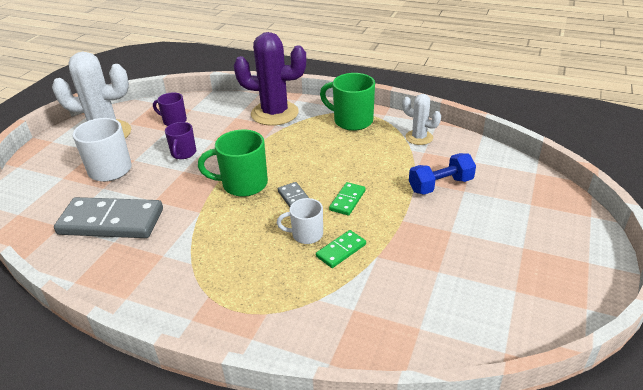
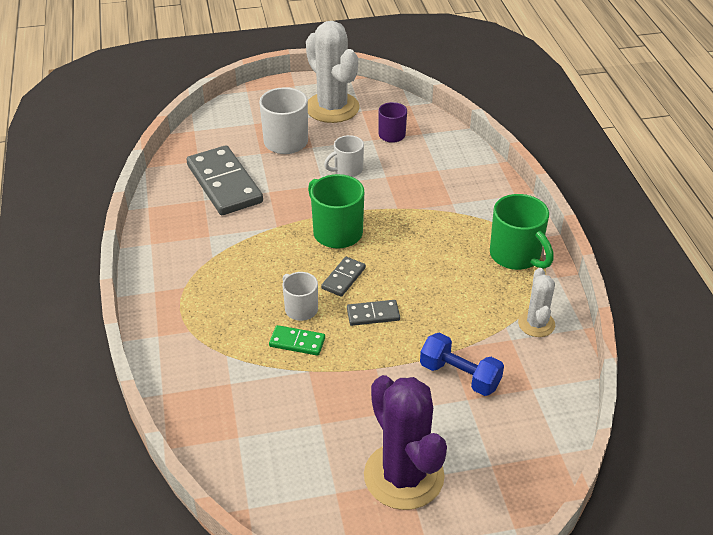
camera: 55 degrees right, 5 degrees up
purple mug [165,122,196,159] -> white mug [324,135,364,177]
purple cactus [234,32,306,126] -> purple cactus moved to [364,375,447,510]
green mug [320,73,375,131] -> green mug turned 150 degrees clockwise [490,194,554,270]
green domino [329,182,366,216] -> grey domino [347,300,400,326]

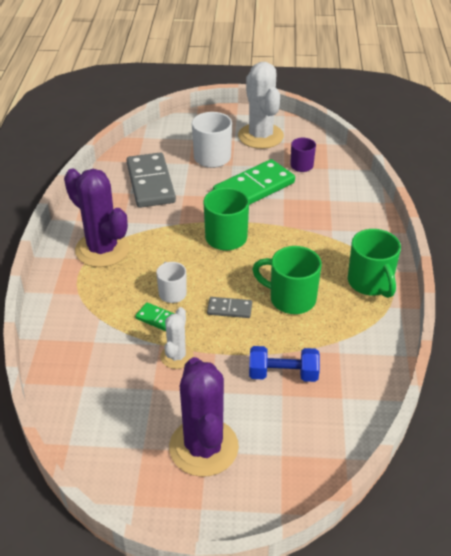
camera: 15 degrees right, 0 degrees up
grey domino [321,257,366,297] -> none
white mug [324,135,364,177] -> green domino [213,159,295,205]
blue dumbbell [420,333,504,396] -> blue dumbbell turned 45 degrees counterclockwise [249,346,320,382]
white cactus [518,268,555,337] -> white cactus moved to [160,307,194,369]
none -> purple cactus [64,168,130,267]
none -> green mug [252,246,322,314]

